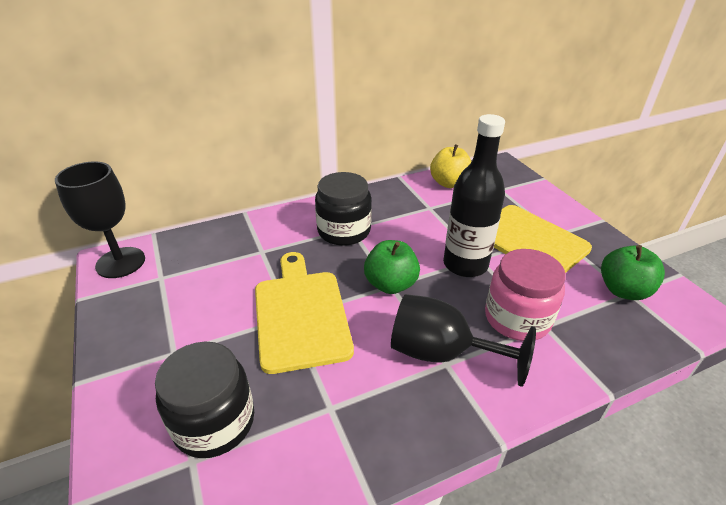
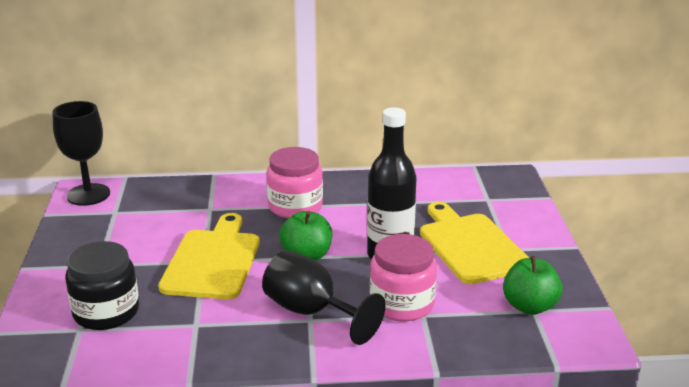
camera: 20 degrees right, 10 degrees down
black jar [315,172,372,246] -> pink jar [267,147,323,218]
yellow apple [430,144,472,188] -> none

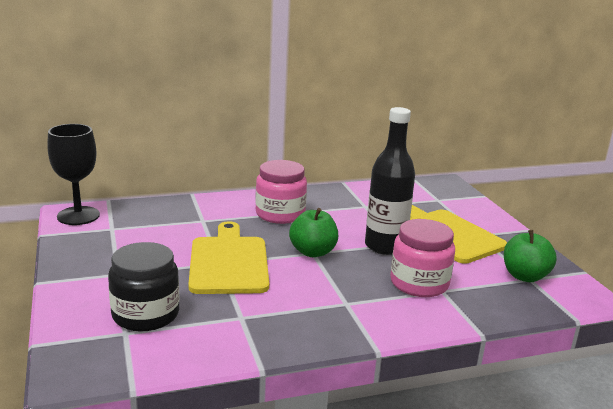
camera: 15 degrees left, 5 degrees down
black goblet [262,250,385,345] -> none

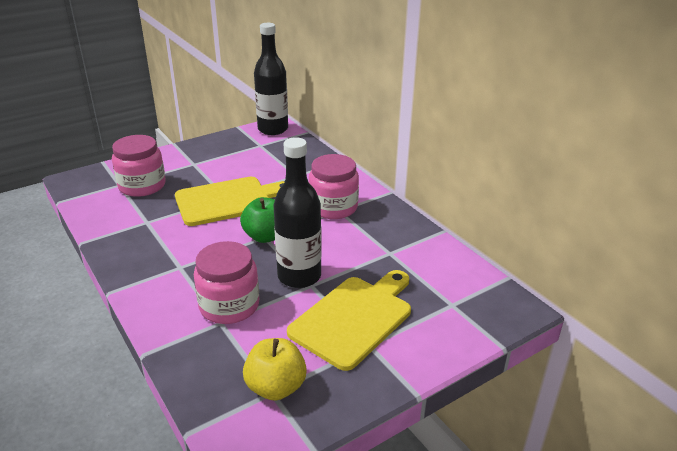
camera: 75 degrees right, 10 degrees up
black goblet [47,124,100,225] -> black bottle [254,23,288,135]
black jar [108,242,179,332] -> pink jar [112,135,165,197]
green apple [504,230,557,282] -> yellow apple [243,338,307,401]

